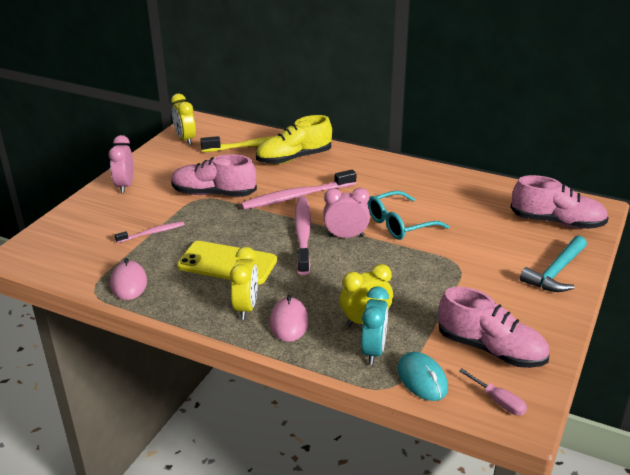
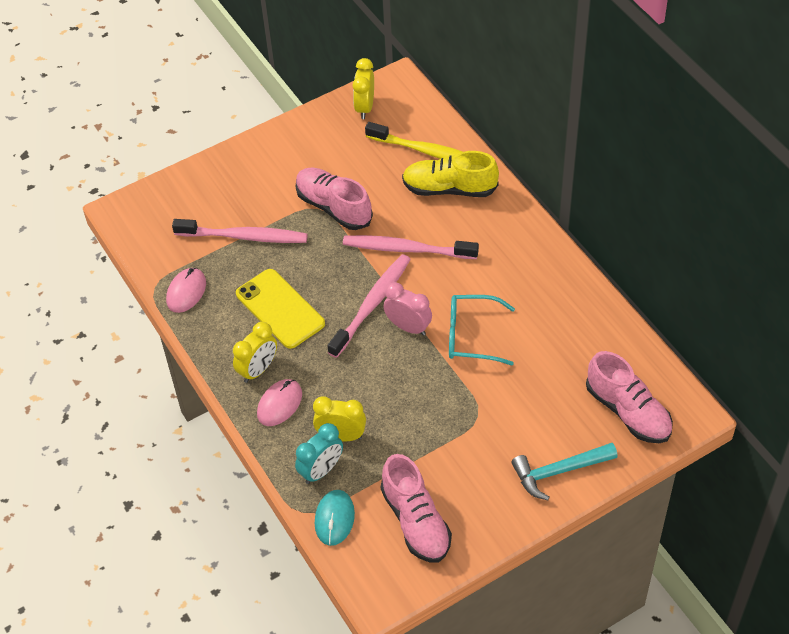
camera: 35 degrees right, 20 degrees up
pink clock [109,135,134,193] -> none
pink toothbrush [115,221,185,243] -> pink toothbrush [172,219,308,243], size x1.87
pink screwdriver [459,369,527,415] -> none

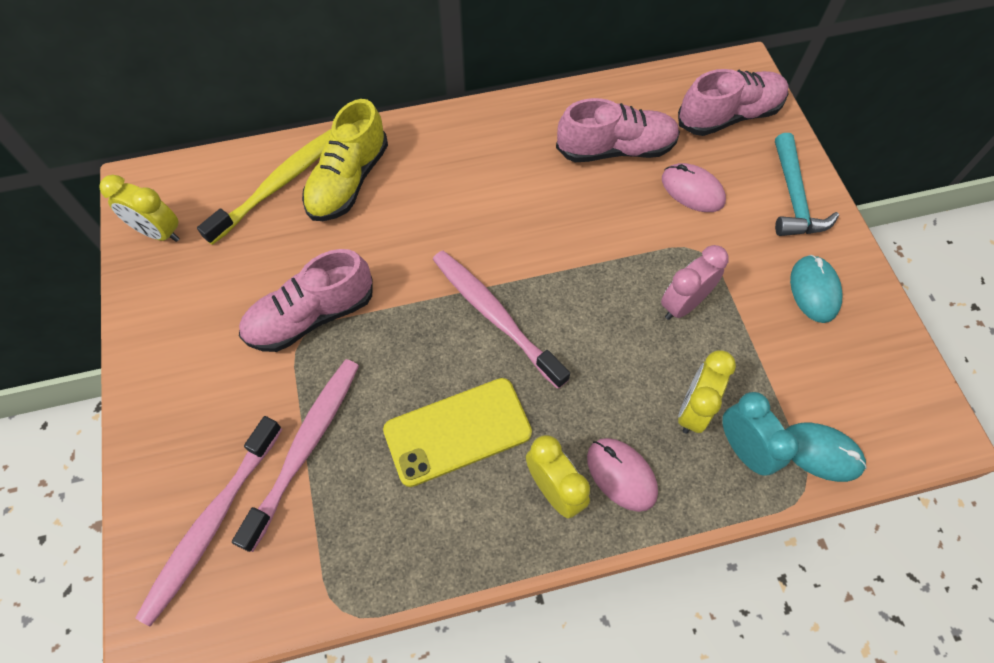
camera: 75 degrees left, 10 degrees up
pink mouse [166,268,206,313] -> pink mouse moved to [662,163,726,212]
pink toothbrush [343,235,479,259] -> pink toothbrush moved to [135,416,282,627]
pink shoe [381,454,452,563] -> pink shoe moved to [556,98,680,162]
pink clock [383,282,432,336] -> pink clock moved to [661,245,729,320]
turquoise glasses [449,295,515,366] -> none
none -> turquoise mouse [790,255,842,323]

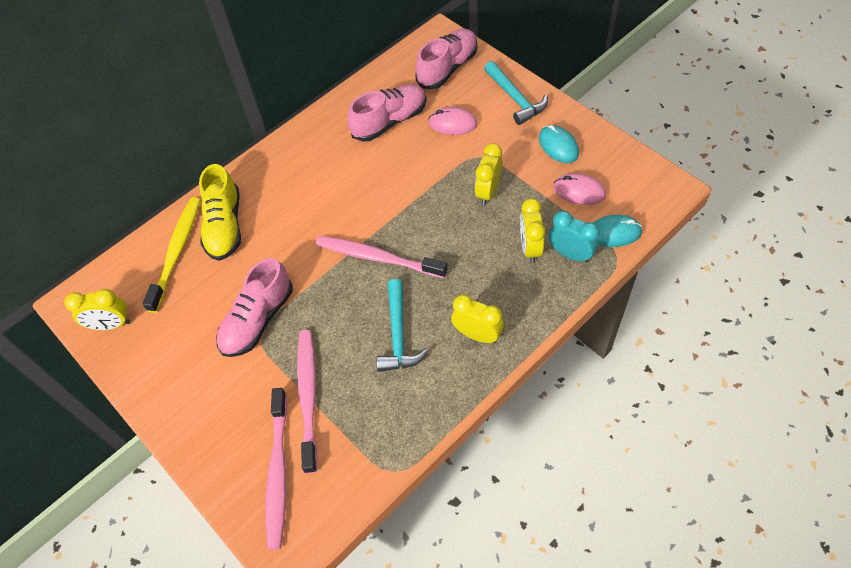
camera: 25 degrees left, 5 degrees down
yellow phone [383,378,532,487] -> turquoise hammer [376,279,429,372]
pink mouse [587,438,658,512] -> pink mouse moved to [553,173,606,205]
pink clock [661,245,729,320] -> yellow clock [475,143,502,206]

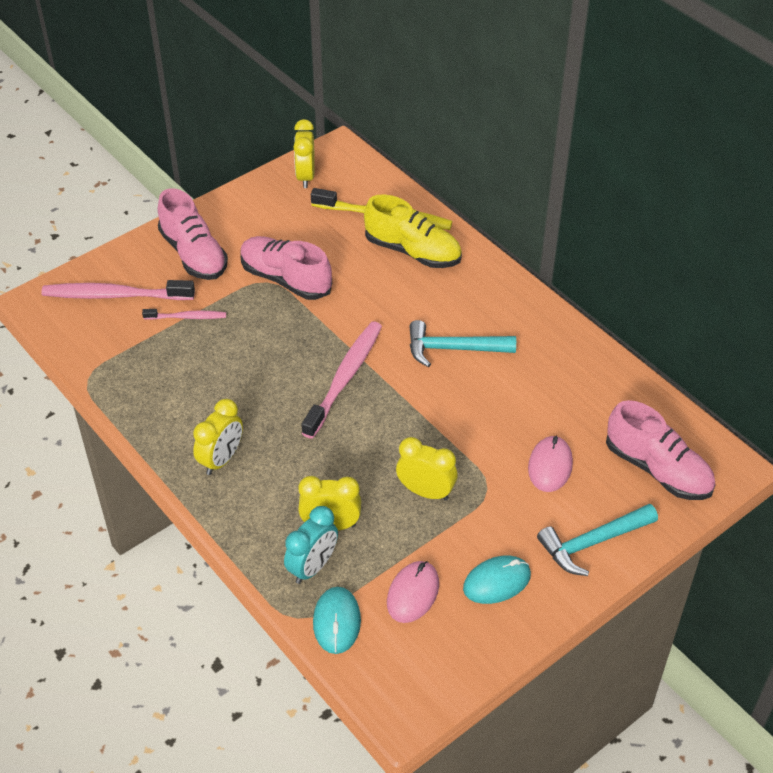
camera: 90 degrees right, 10 degrees down
yellow shoe [199,164,241,261] -> yellow shoe turned 150 degrees counterclockwise [364,194,462,268]
pink toothbrush [297,330,318,474] -> pink toothbrush [142,309,226,320], size x0.53
pink shoe [347,84,427,142] -> pink shoe moved to [158,188,228,280]
turquoise hammer [376,279,429,372] -> turquoise hammer moved to [409,320,516,367]

